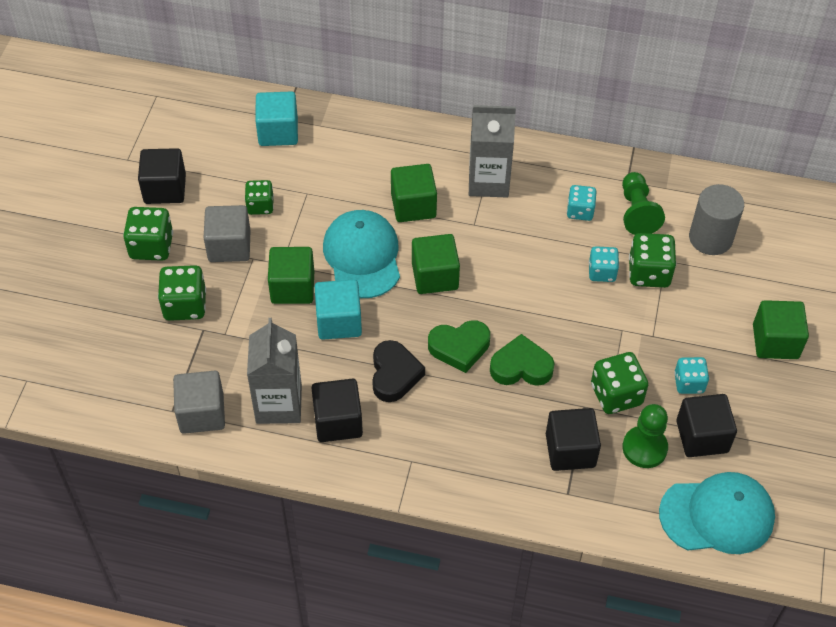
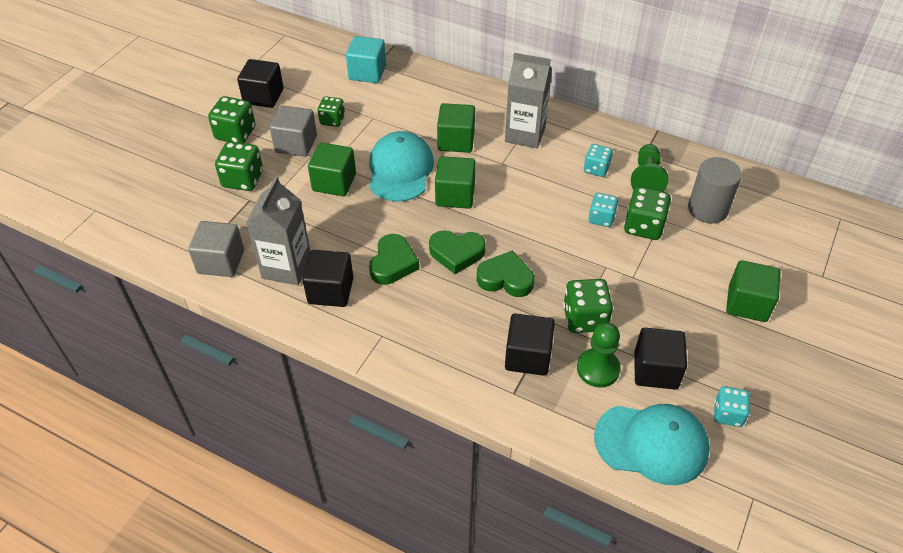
camera: 15 degrees right, 5 degrees down
turquoise cube [314,280,362,340] -> none
black heart [372,340,425,402] -> green heart [369,234,419,285]
turquoise dice [674,357,709,394] -> turquoise dice moved to [714,386,750,427]

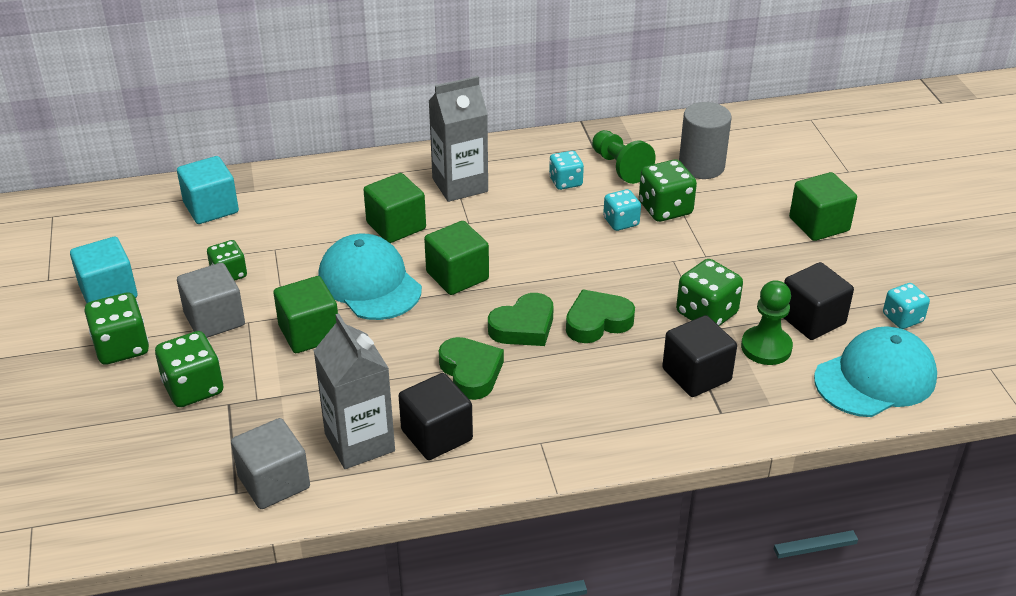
camera: 40 degrees left, 10 degrees down
black cube [237,59,284,108] -> turquoise cube [70,237,137,303]

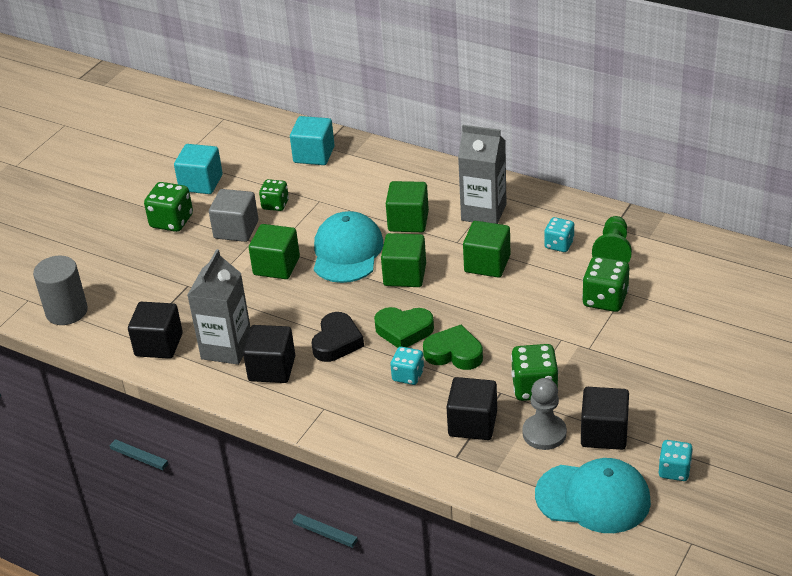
camera: 45 degrees right, 0 degrees up
green dice [155,331,223,407] -> none
grey cube [231,418,310,509] -> black cube [128,302,183,359]
green heart [439,337,504,400] -> black heart [311,312,364,362]
turquoise dice [603,189,641,231] -> turquoise dice moved to [390,347,424,385]
grey cylinder [679,102,732,179] -> grey cylinder moved to [33,255,88,325]
green pawn [741,280,793,365] -> grey pawn [522,378,567,450]
green cube [789,172,857,241] -> green cube moved to [463,221,510,278]

